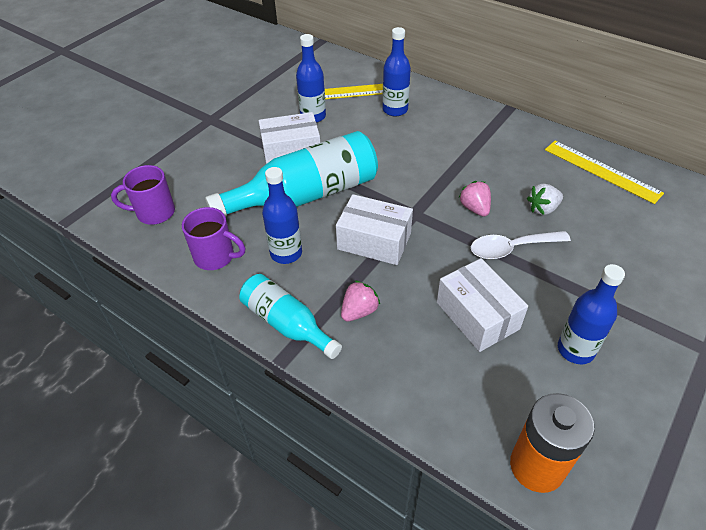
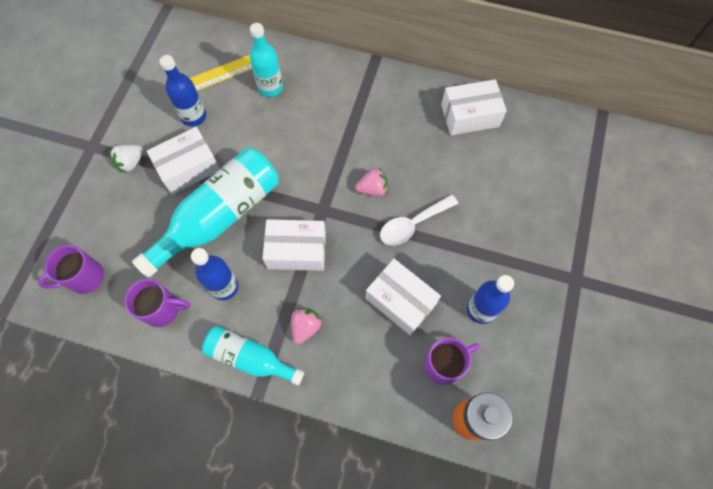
camera: 20 degrees left, 20 degrees up
blue bottle [382,27,411,116] -> turquoise bottle [250,23,283,97]
pink strawberry [458,181,491,217] -> pink strawberry turned 120 degrees clockwise [355,168,388,196]
white strawberry [527,183,563,215] -> white strawberry moved to [109,145,143,173]
yellow ruler [545,141,664,204] -> white box [441,79,507,135]
none -> purple mug [424,337,480,385]

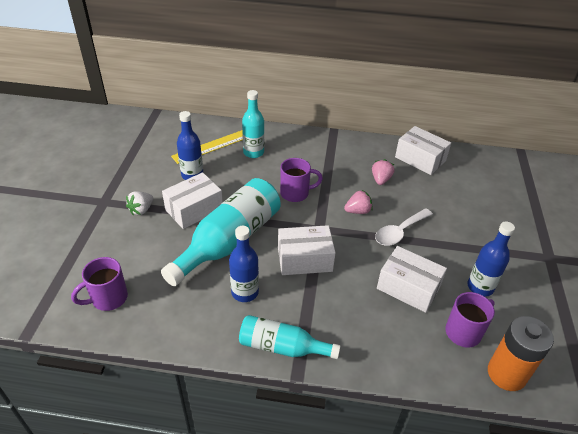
camera: 10 degrees left, 25 degrees down
purple mug [124,279,190,327] -> purple mug moved to [280,158,323,202]
pink strawberry [291,308,322,344] -> pink strawberry moved to [372,159,394,185]
white box [441,79,507,135] -> white box turned 60 degrees clockwise [395,126,451,175]

